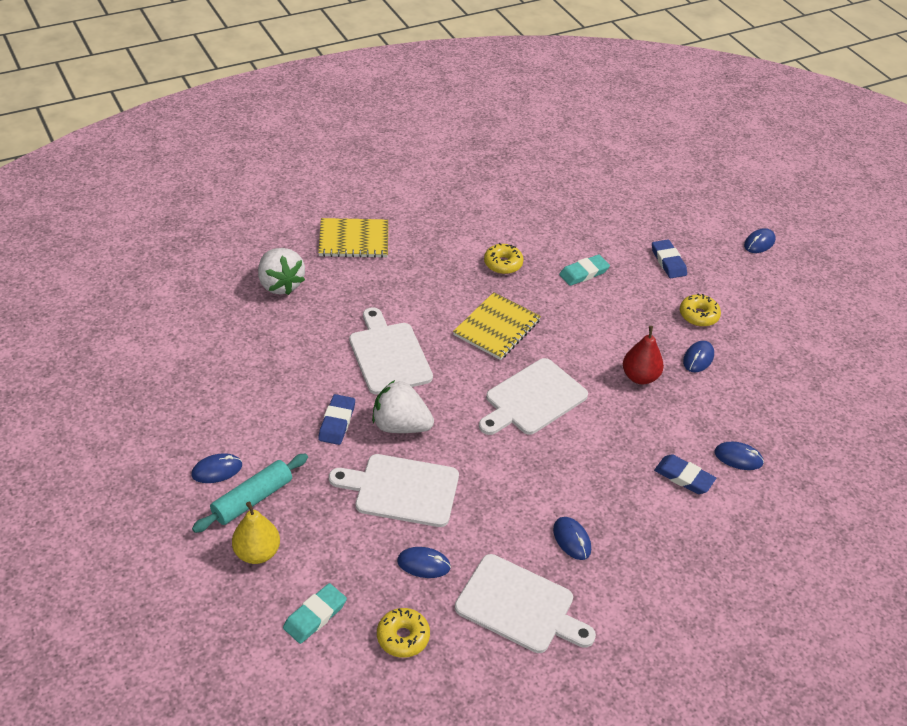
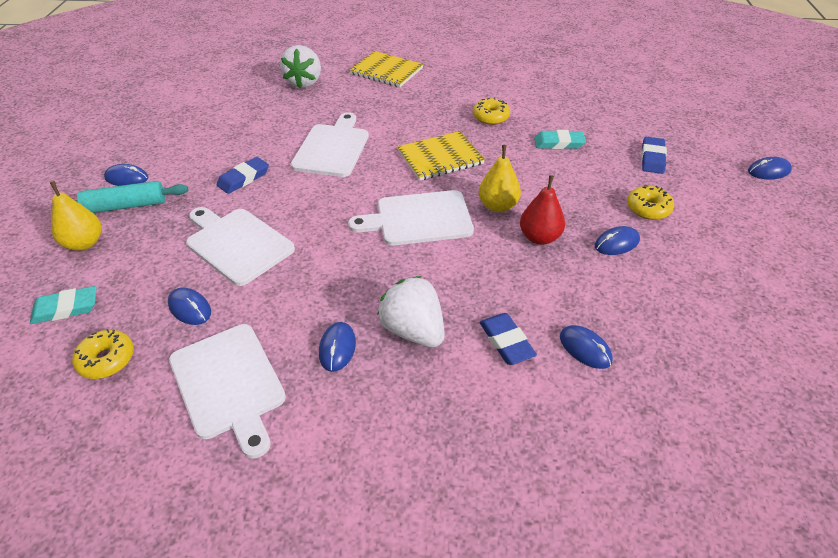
camera: 35 degrees right, 0 degrees up
white strawberry [372,380,434,433] -> white strawberry moved to [377,276,445,348]
none -> yellow pear [479,145,521,212]

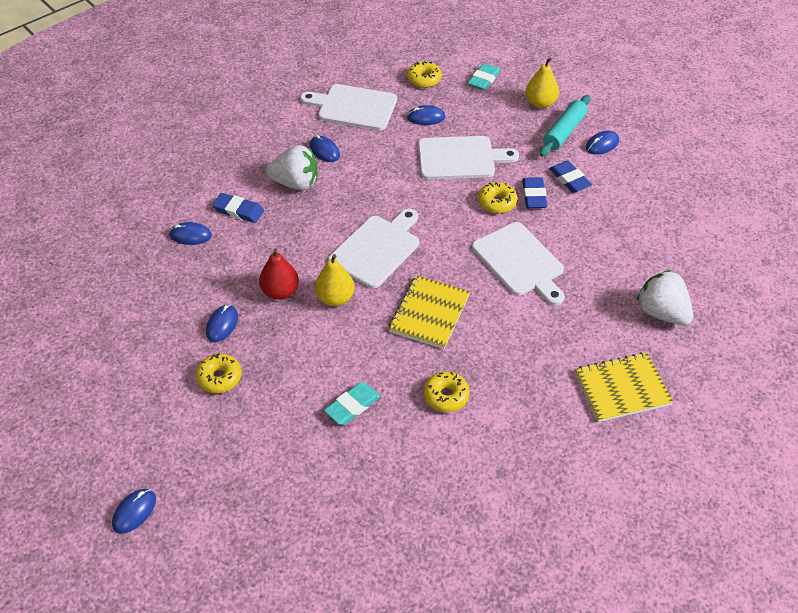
camera: 135 degrees right, 5 degrees up
blue eraser [641,137,667,174] -> blue eraser moved to [549,161,592,193]
none -> yellow donut [478,182,517,213]

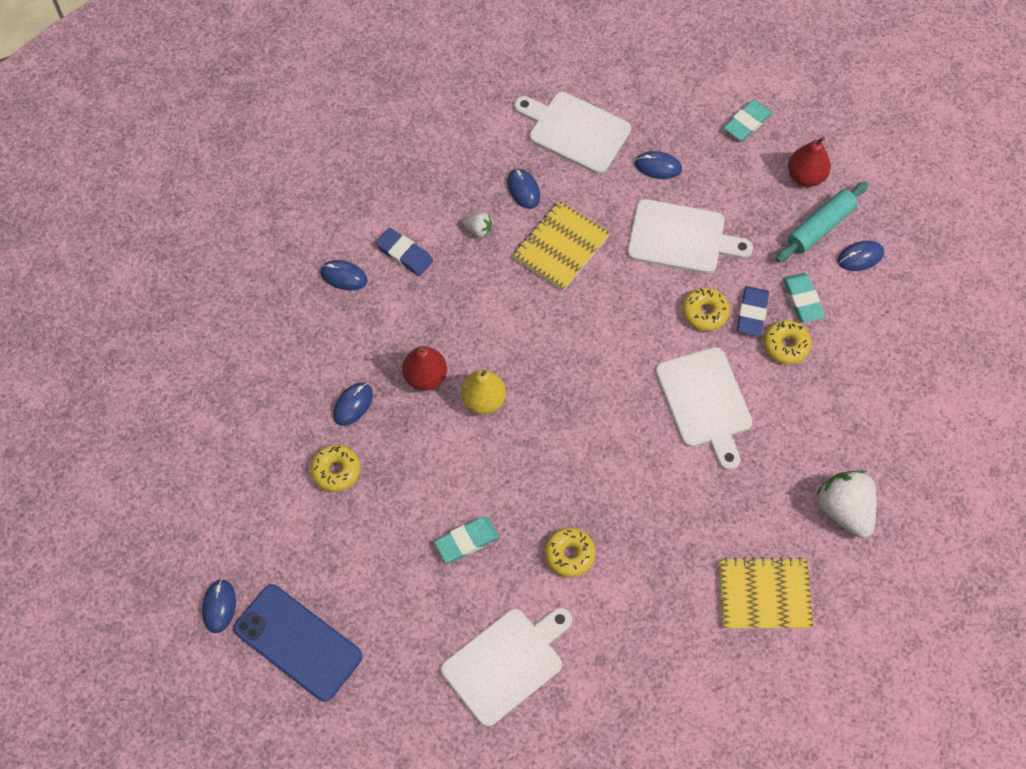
camera: 15 degrees right, 15 degrees up
blue mouse [112,489,156,534] -> blue mouse turned 45 degrees counterclockwise [202,579,236,633]
white strawberry [266,145,317,190] -> white strawberry [463,212,492,238], size x0.48
white cutting board [328,209,419,289] -> white cutting board moved to [441,608,572,727]
yellow notebook [389,275,470,349] -> yellow notebook moved to [512,201,610,291]
yellow donut [407,61,442,88] -> yellow donut moved to [764,320,812,364]
yellow pear [526,57,559,108] -> red pear [788,137,831,187]
blue eraser [549,161,592,193] -> turquoise eraser [783,273,825,323]
none -> blue phone [233,584,363,702]

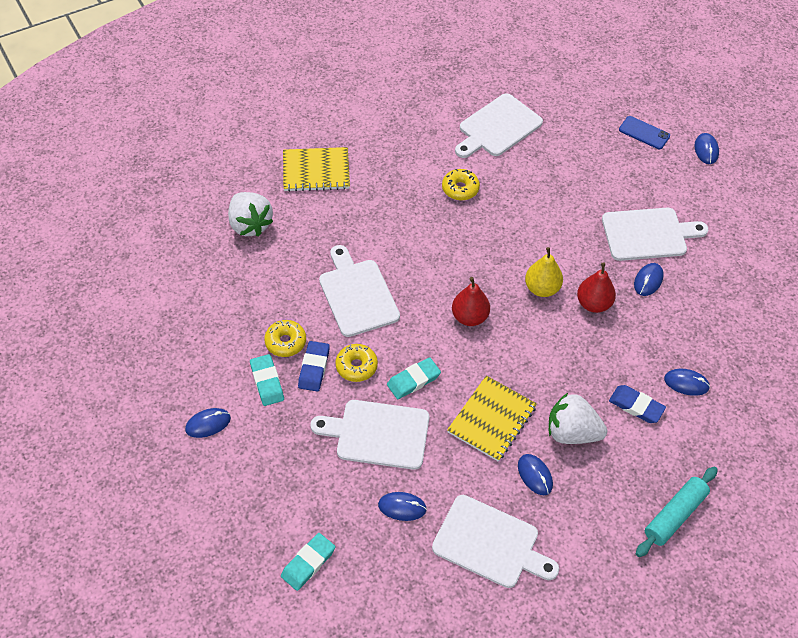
camera: 175 degrees right, 10 degrees down
blue phone [233,584,363,702] -> blue phone [619,116,670,149], size x0.55
yellow donut [310,445,360,492] -> white cutting board [602,208,708,261]
turquoise eraser [434,517,499,563] -> turquoise eraser moved to [387,357,441,399]
white strawberry [463,212,492,238] -> white strawberry [549,393,607,444], size x2.09
turquoise rolling pin [776,181,869,262] -> turquoise rolling pin moved to [636,467,718,557]
red pear [788,137,831,187] -> red pear moved to [452,277,490,326]

